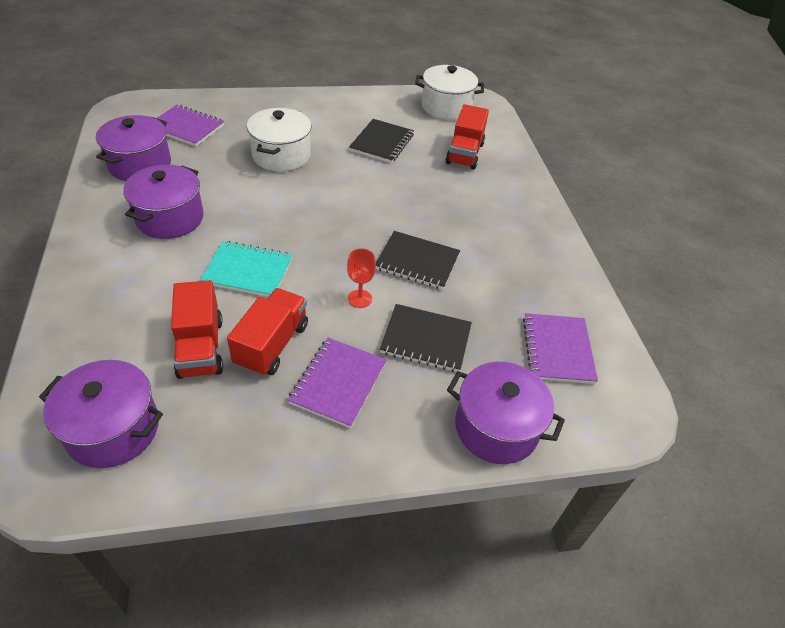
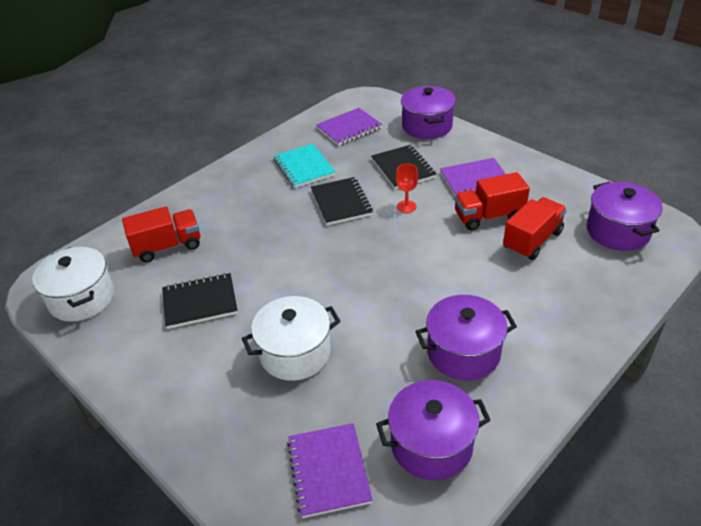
camera: 120 degrees left, 5 degrees down
turquoise notebook [200,241,293,297] -> turquoise notebook moved to [274,144,336,188]

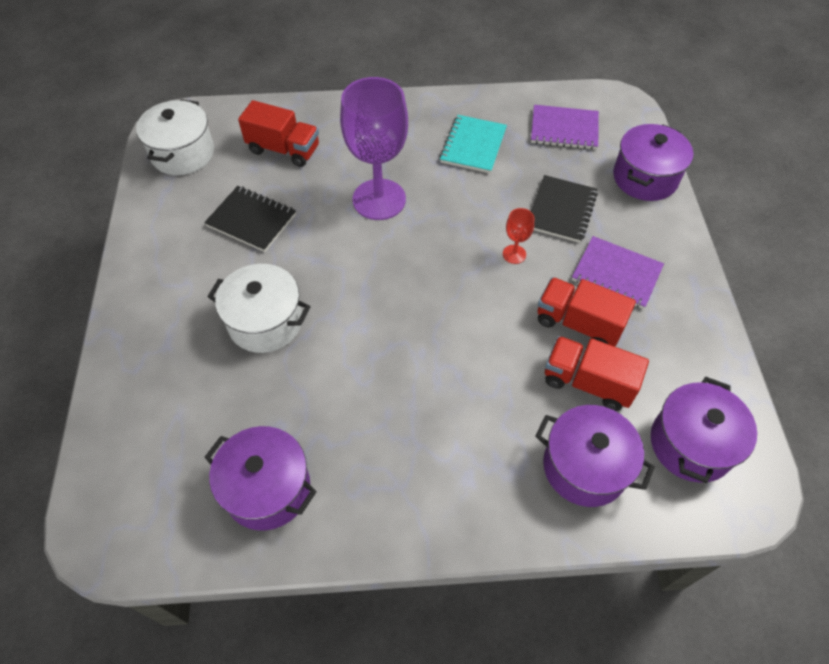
camera: 40 degrees right, 15 degrees up
purple notebook [287,423,373,518] -> none
black notebook [311,177,373,225] -> none
purple pot [415,295,517,380] -> purple pot moved to [535,405,655,507]
red truck [503,197,567,260] -> red truck turned 150 degrees counterclockwise [545,336,649,411]
none -> purple goblet [340,77,408,220]

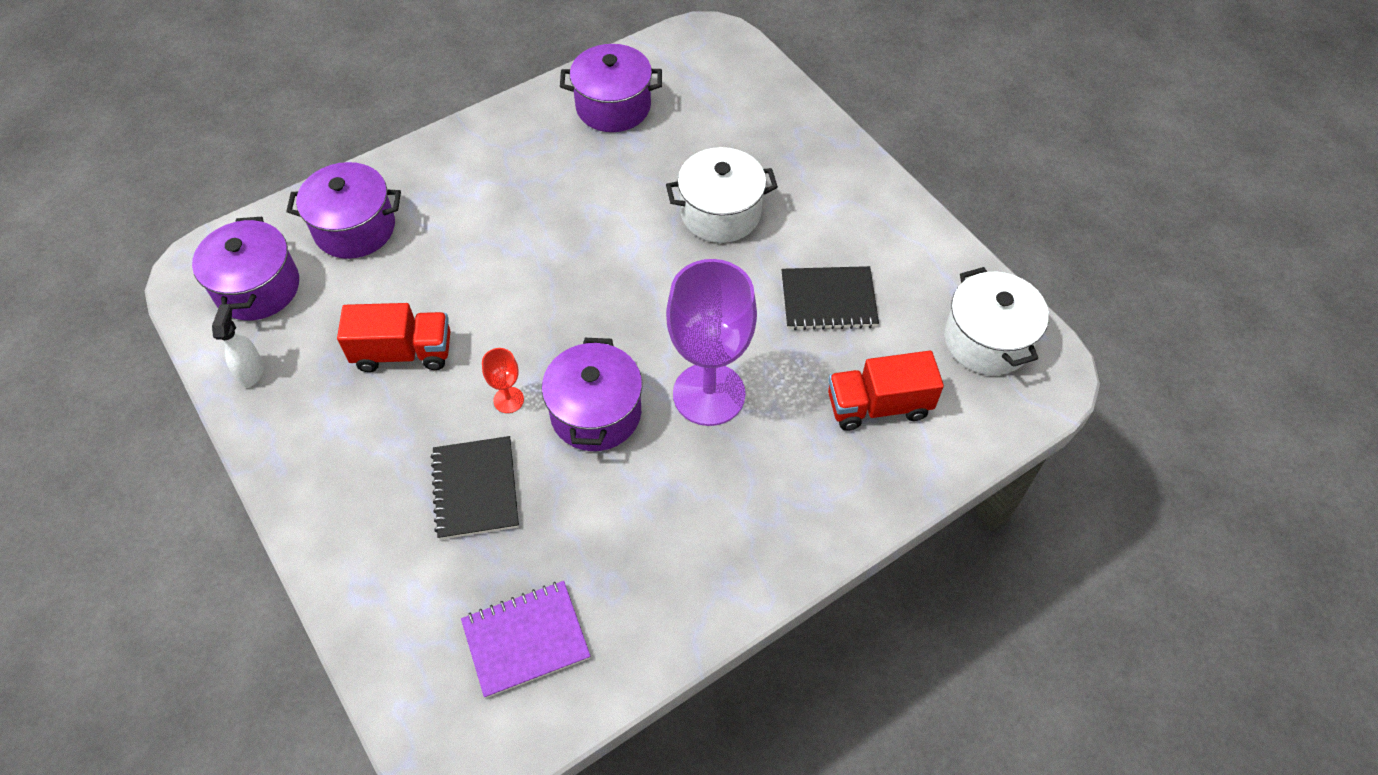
camera: 150 degrees right, 0 degrees up
turquoise notebook [440,115,507,173] -> none
red truck [545,336,649,411] -> none
purple notebook [572,236,664,309] -> none
purple pot [613,124,693,201] -> purple pot moved to [542,338,642,451]
none -> white spray bottle [212,305,264,387]

